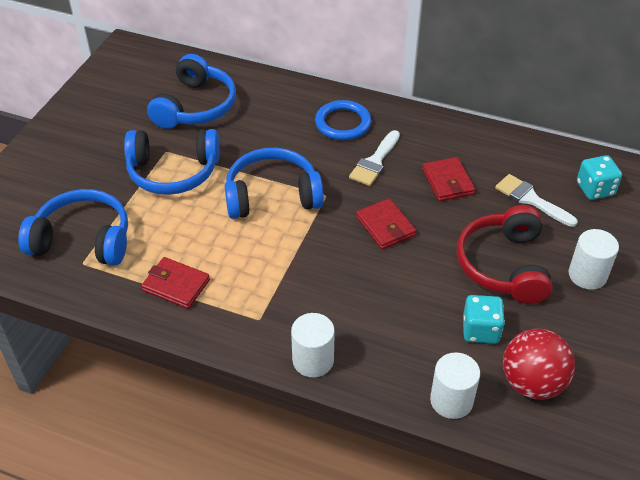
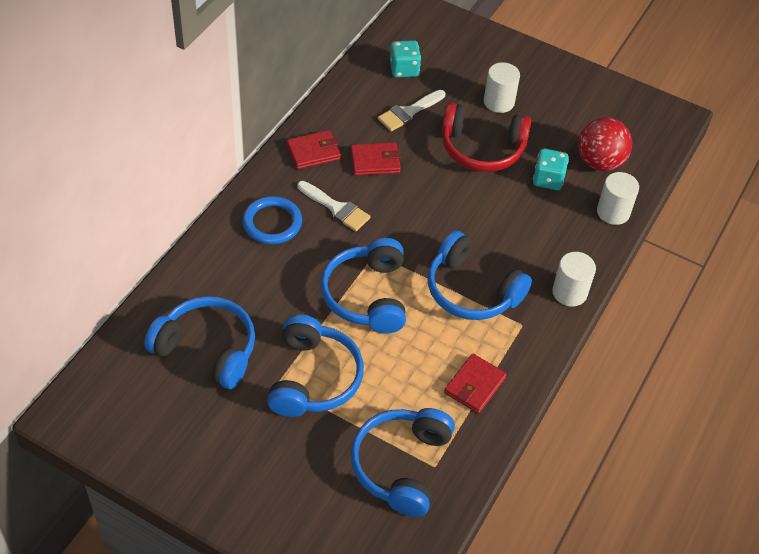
camera: 85 degrees left, 5 degrees up
red wallet [356,198,416,249] -> red wallet moved to [286,130,341,169]
none -> blue headphones [428,231,532,320]

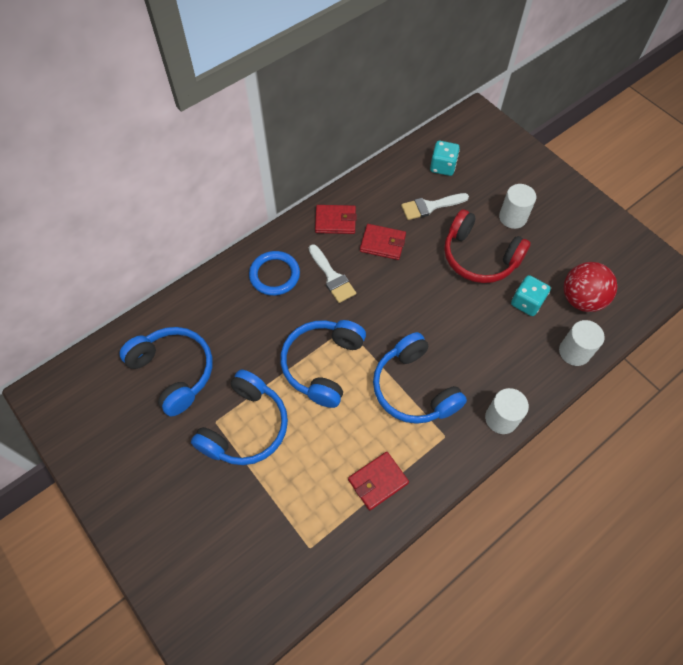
camera: 25 degrees right, 10 degrees up
blue headphones [351,408,455,517] -> none

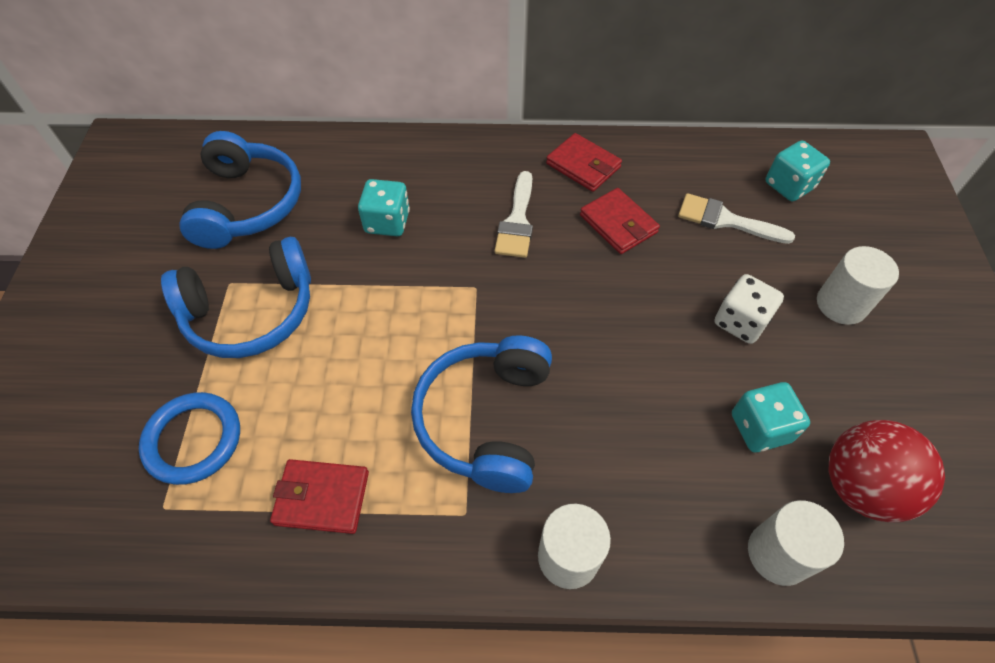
camera: 40 degrees right, 5 degrees down
blue ring [249,251,300,296] -> blue ring moved to [139,392,240,485]
blue headphones [281,320,366,408] -> none
red headphones [444,209,531,283] -> white dice [715,274,784,344]
none -> turquoise dice [358,179,410,236]

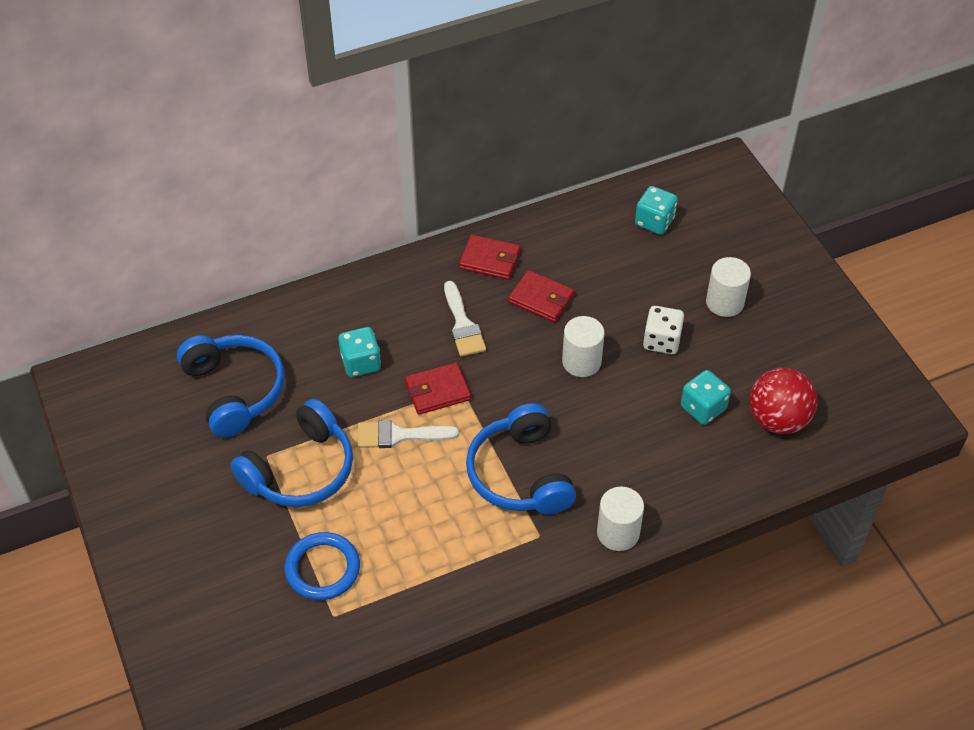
camera: 25 degrees left, 5 degrees down
red wallet [270,459,369,534] -> red wallet moved to [405,362,471,415]
white brush [678,193,795,244] -> white brush moved to [358,420,459,448]
white cylinder [748,500,844,586] -> white cylinder moved to [562,316,605,377]

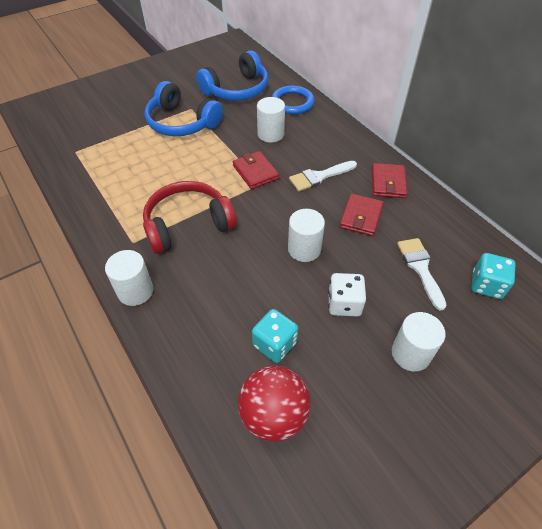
camera: 80 degrees right, 0 degrees up
blue ring [285,532,360,600] -> blue ring moved to [272,85,315,114]
turquoise dice [338,327,381,377] -> white cylinder [257,97,285,143]
white brush [358,420,459,448] -> white brush moved to [397,238,447,311]
blue headphones [466,403,576,515] -> red headphones [143,181,237,254]

